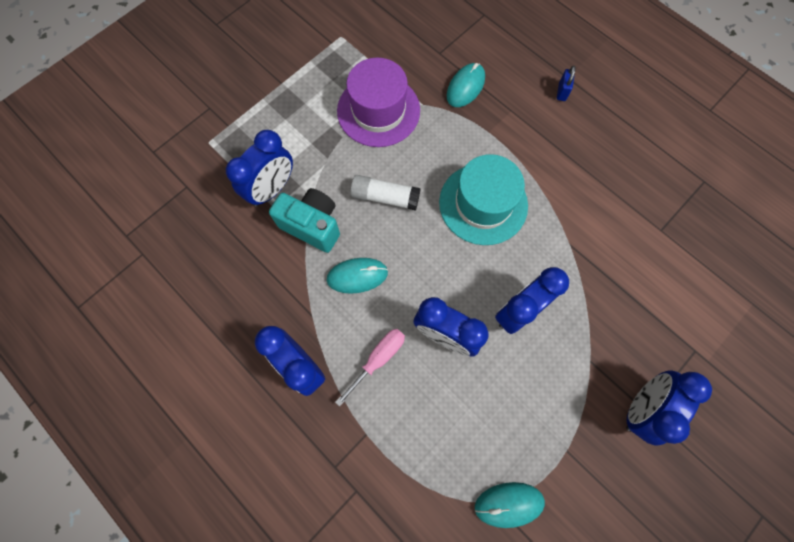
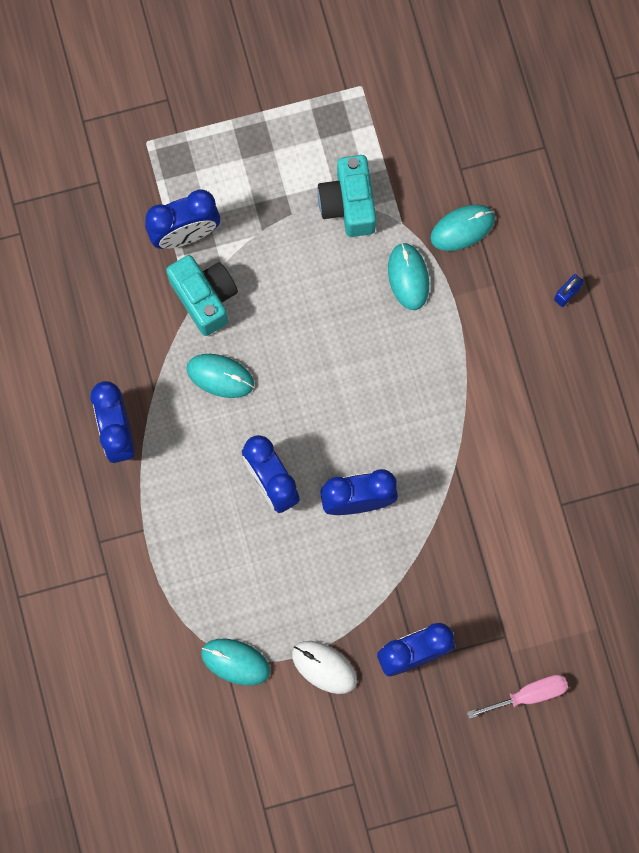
camera: 30 degrees right, 5 degrees up
pink screwdriver [335,329,405,407] -> pink screwdriver moved to [467,675,568,719]
purple hat [337,58,420,147] -> turquoise camera [317,155,376,237]
white glue stick [350,175,421,211] -> none
turquoise hat [439,154,528,245] -> none
none -> white mouse [292,641,357,694]
none -> turquoise mouse [388,242,429,310]

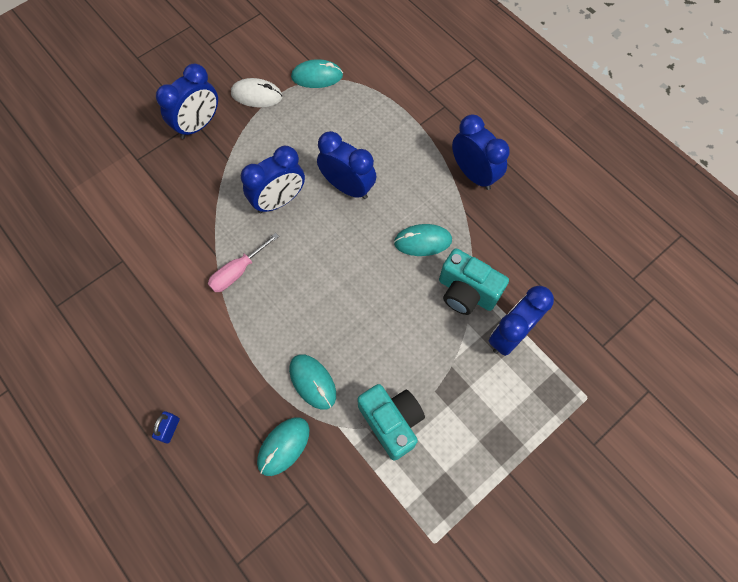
camera: 155 degrees right, 10 degrees down
pink screwdriver [467,675,568,719] -> pink screwdriver moved to [208,233,279,292]

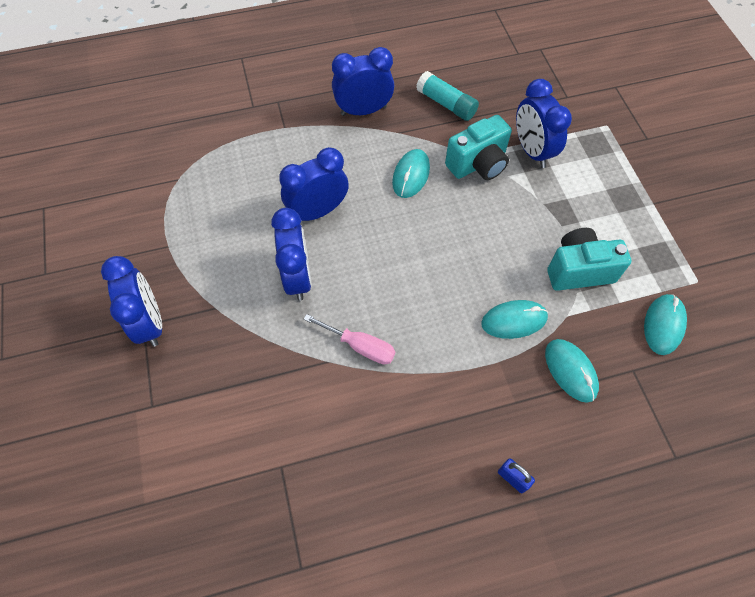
camera: 65 degrees left, 5 degrees down
pink screwdriver [208,233,279,292] -> pink screwdriver turned 45 degrees counterclockwise [304,314,395,364]
white mouse [231,78,283,108] -> none
turquoise mouse [291,59,343,88] -> turquoise mouse moved to [644,294,687,355]
none -> turquoise glue stick [416,71,479,121]

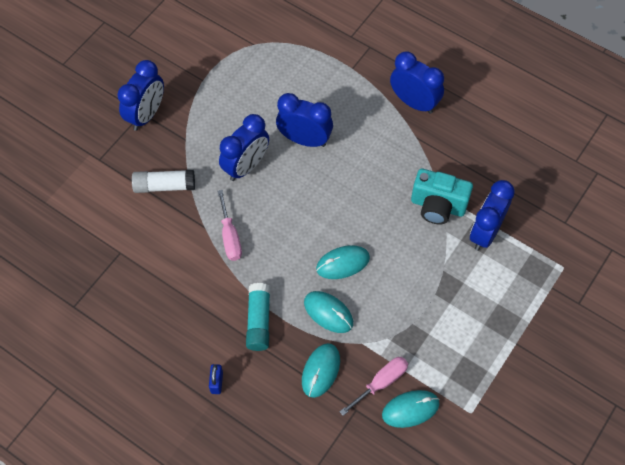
camera: 50 degrees right, 0 degrees up
turquoise mouse [392,149,430,198] -> turquoise mouse moved to [316,245,370,279]
turquoise glue stick [416,71,479,121] -> turquoise glue stick moved to [246,283,270,351]
turquoise camera [547,228,631,291] -> none
none -> white glue stick [132,170,195,193]
none -> pink screwdriver [339,357,408,416]

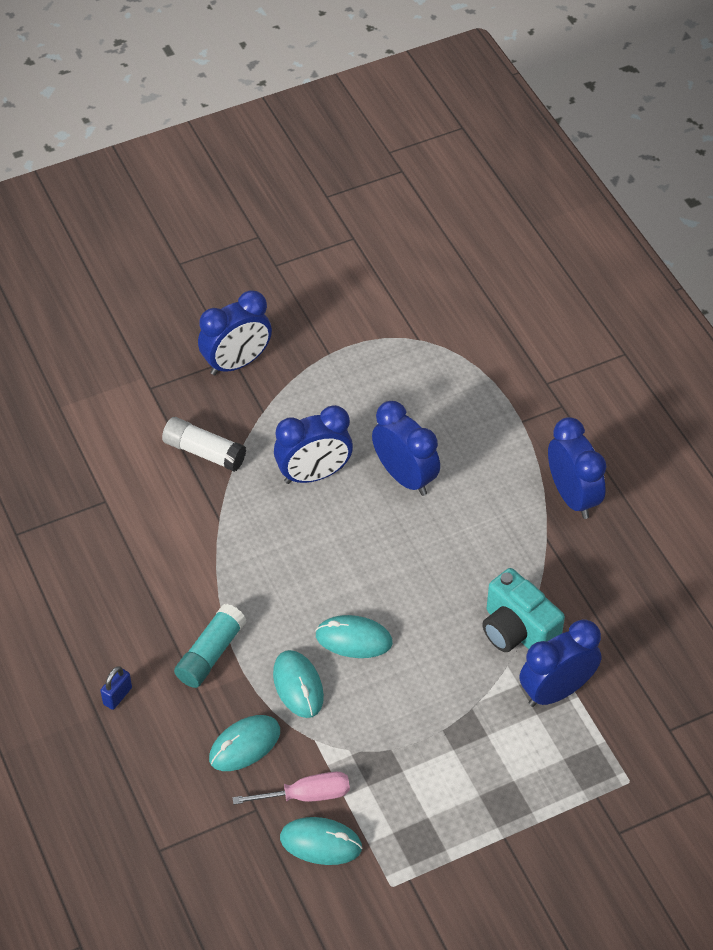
camera: 30 degrees right, 10 degrees down
pink screwdriver [217,190,242,261] -> none

